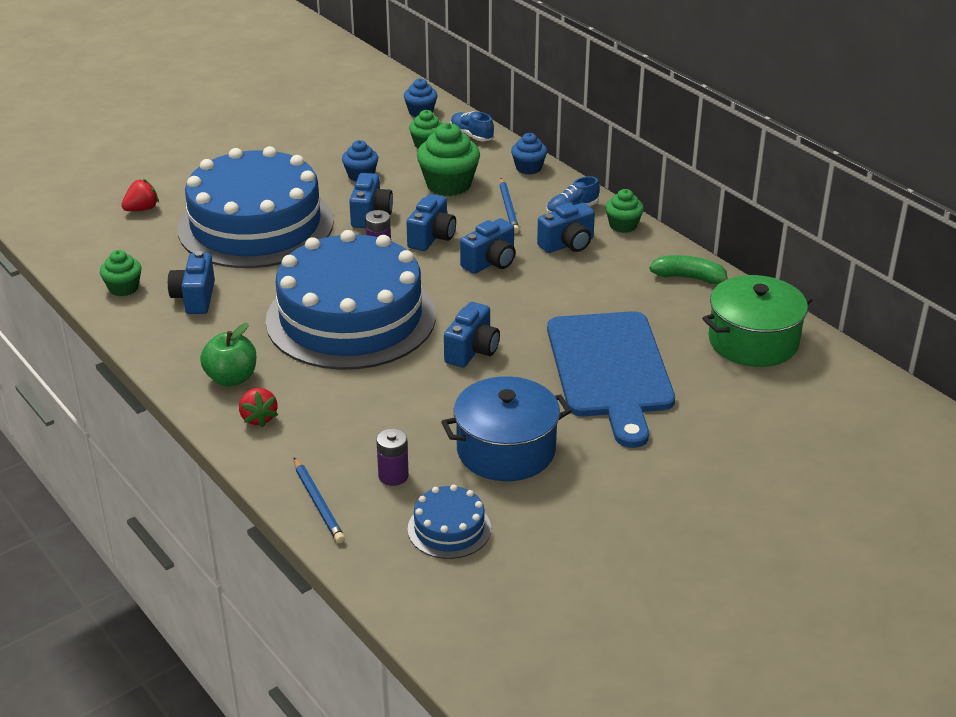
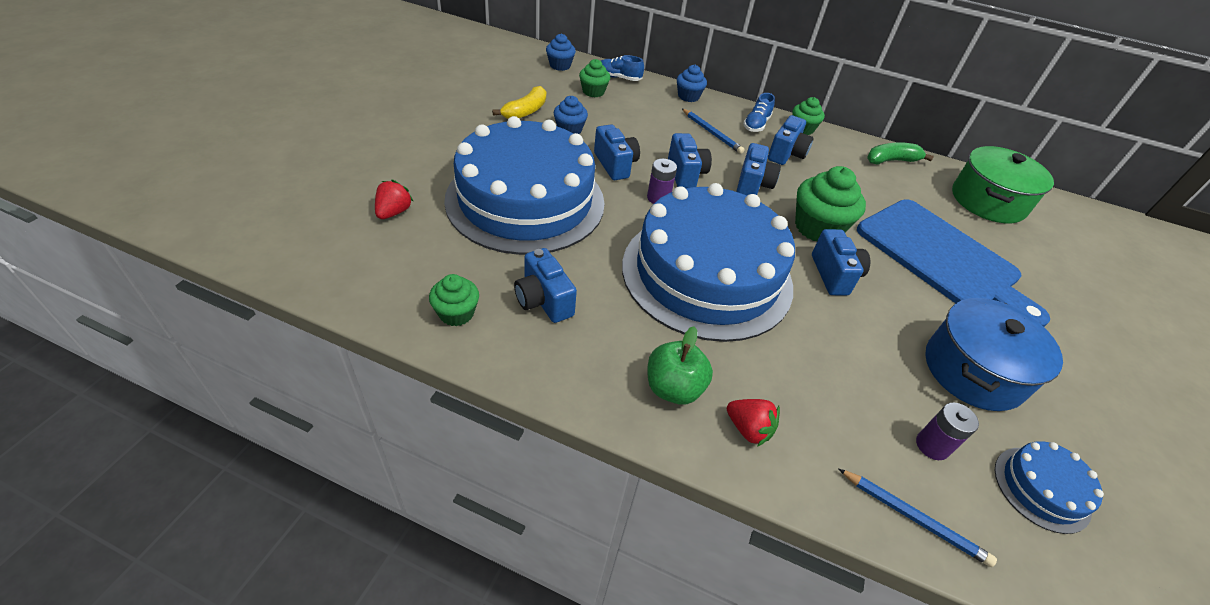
camera: 35 degrees left, 10 degrees up
green cupcake [417,123,480,196] -> green cupcake moved to [795,166,866,241]
none -> yellow banana [492,86,546,119]

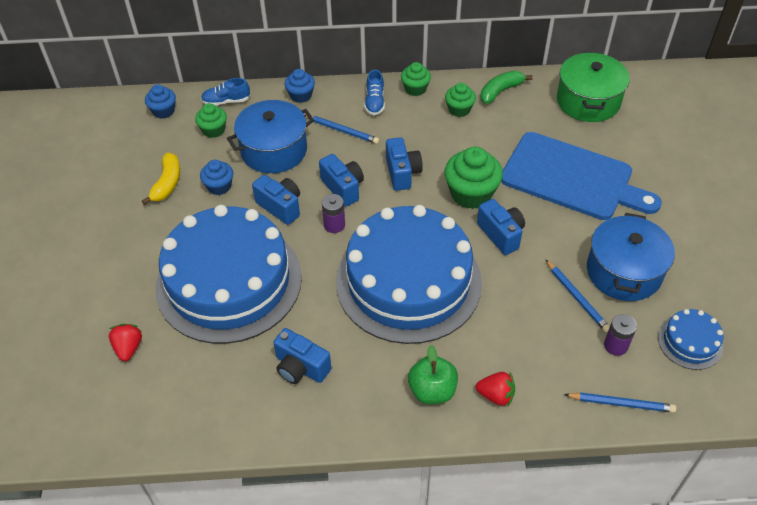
camera: 20 degrees left, 5 degrees up
green cupcake [429,274,479,326] -> green cupcake moved to [445,83,476,117]
blue camera [768,115,814,165] -> none
none -> blue pot [227,100,314,173]
none -> blue pencil [546,260,610,332]

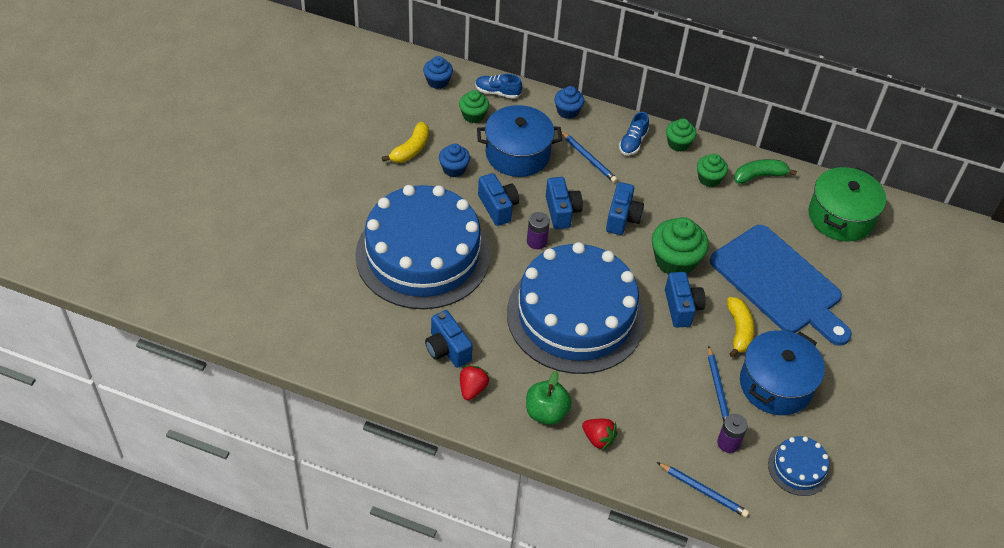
camera: 20 degrees right, 0 degrees up
red strawberry [109,324,142,361] -> red strawberry moved to [460,365,489,400]
none -> yellow banana [727,297,755,358]

